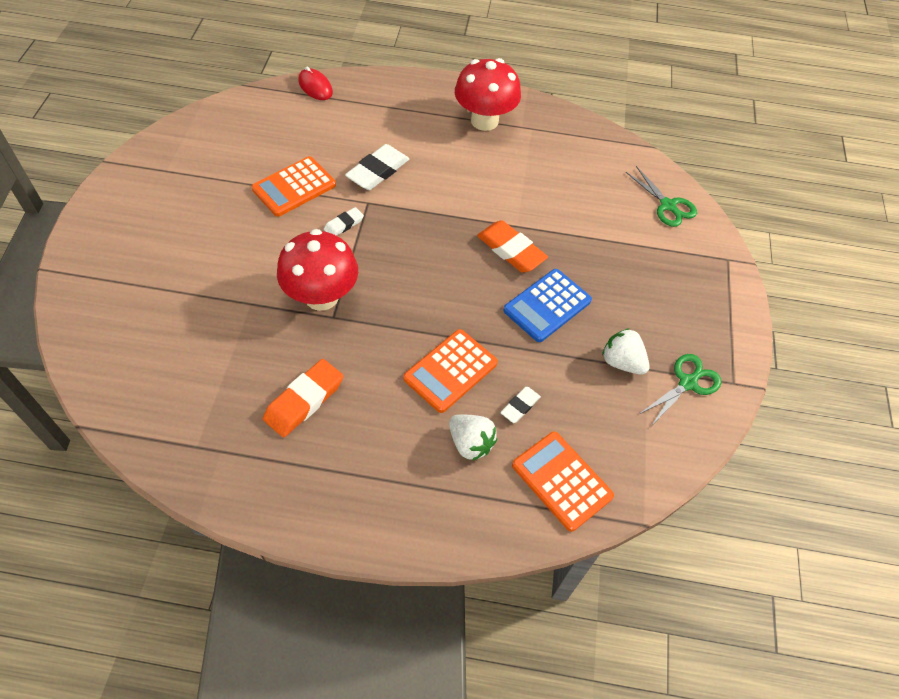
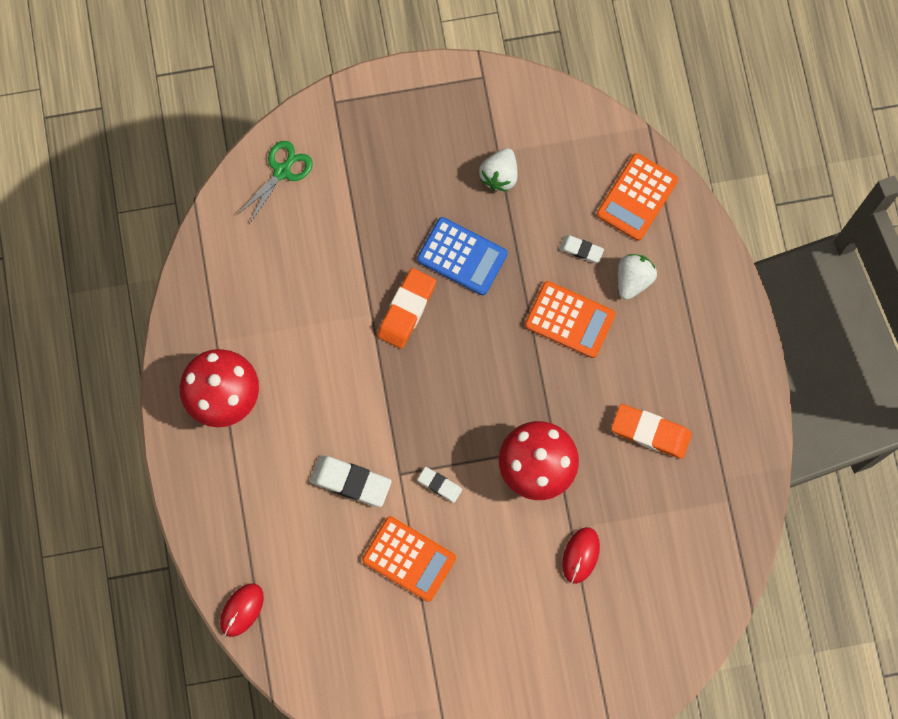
camera: 105 degrees left, 20 degrees up
green scissors [638,354,721,425] -> none
none -> red mouse [562,527,600,584]

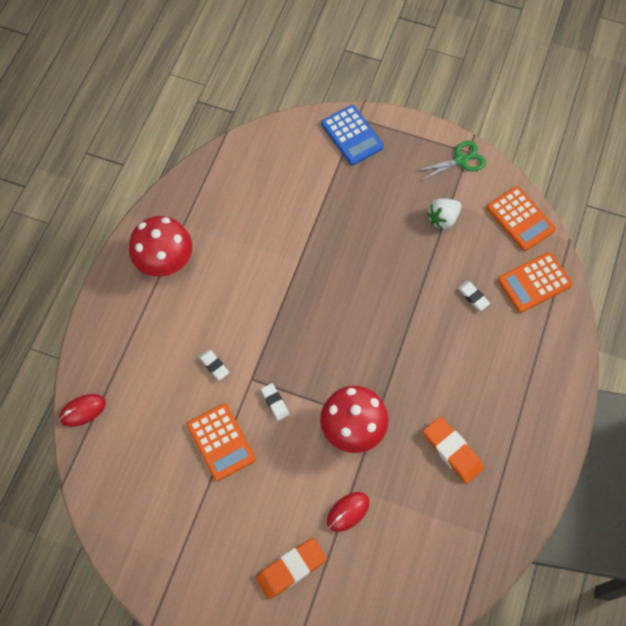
camera: 30 degrees right, 10 degrees down
green scissors [237,141,313,224] -> green scissors moved to [417,141,486,181]
white eraser [310,455,392,507] -> white eraser [199,349,229,380], size x0.55
orange eraser [377,268,436,349] -> orange eraser moved to [256,538,327,599]
blue calculator [417,217,508,295] -> blue calculator moved to [321,105,384,165]
orange calculator [525,281,615,358] -> orange calculator moved to [487,186,556,251]
white strawberry [618,254,657,300] -> none

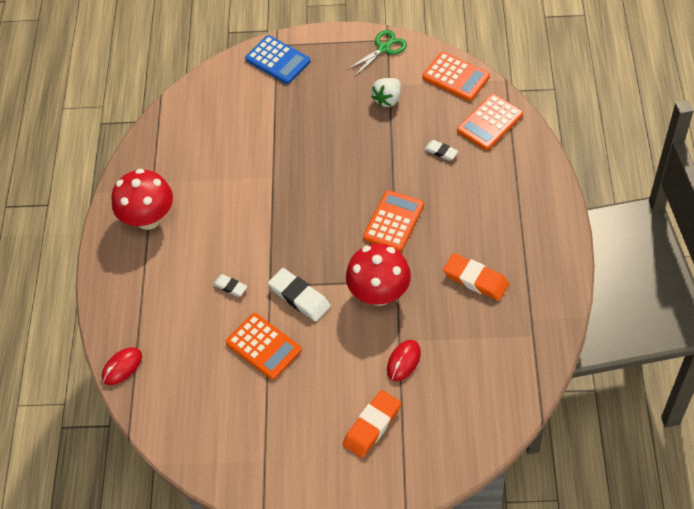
camera: 15 degrees left, 10 degrees down
white eraser [261,383,289,421] -> white eraser [268,268,331,322], size x1.80
none -> orange calculator [363,190,424,252]

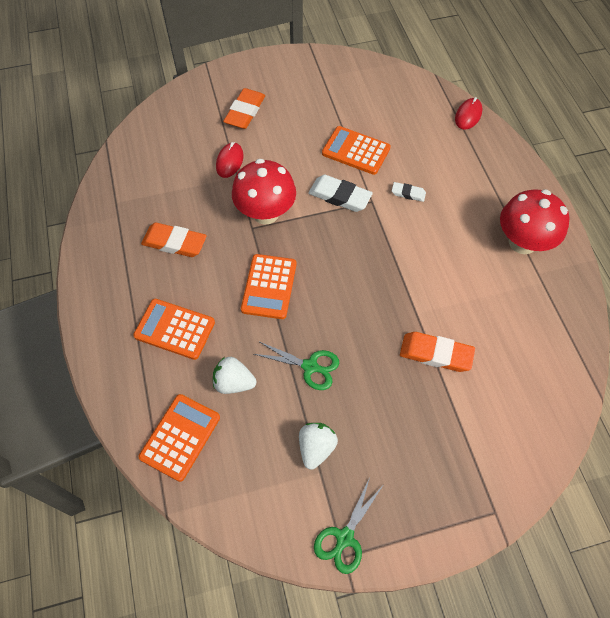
camera: 160 degrees right, 5 degrees up
blue calculator [245,35,310,84] -> none
orange calculator [423,52,490,101] -> orange calculator moved to [133,299,215,360]
white eraser [424,140,458,161] -> white strawberry [213,357,257,394]
none -> green scissors [254,341,339,390]
none -> orange eraser [400,332,475,372]

